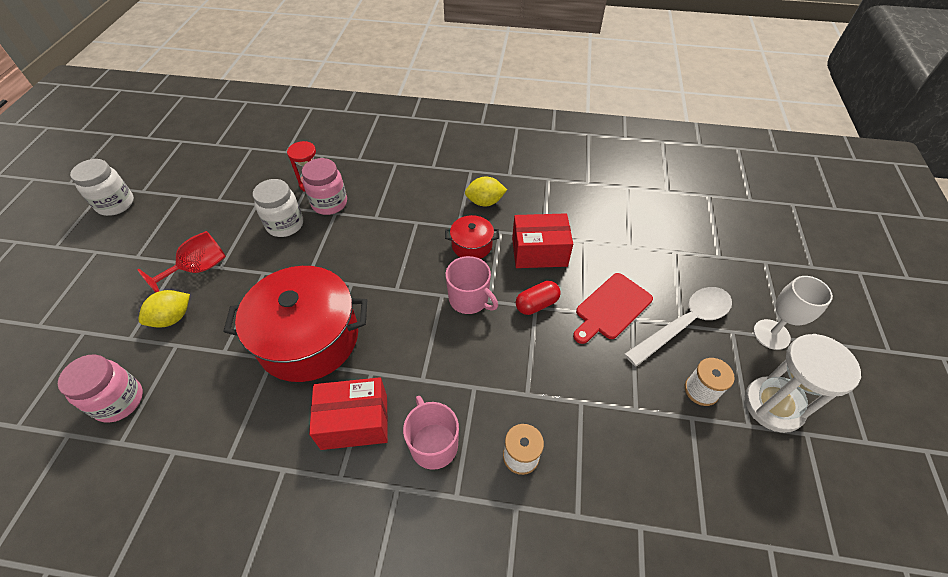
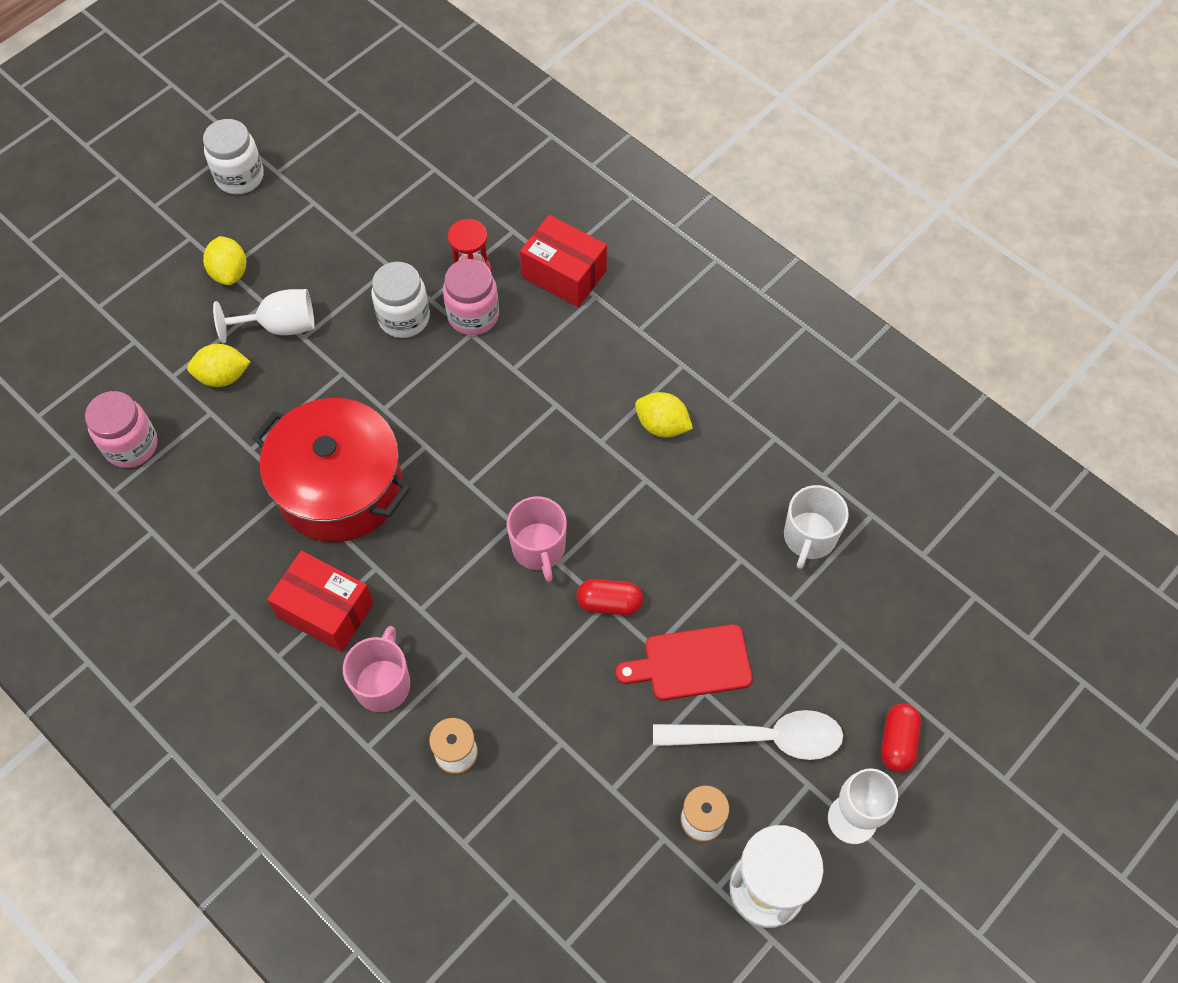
camera: 35 degrees right, 10 degrees up
red goblet [138,231,226,292] -> white goblet [213,289,314,344]
red pot [445,215,499,259] -> none
red box [512,213,573,268] -> red box moved to [520,215,607,307]
none -> yellow lemon [203,236,246,285]
none -> white mug [784,485,849,569]
none -> red capsule [881,703,921,773]

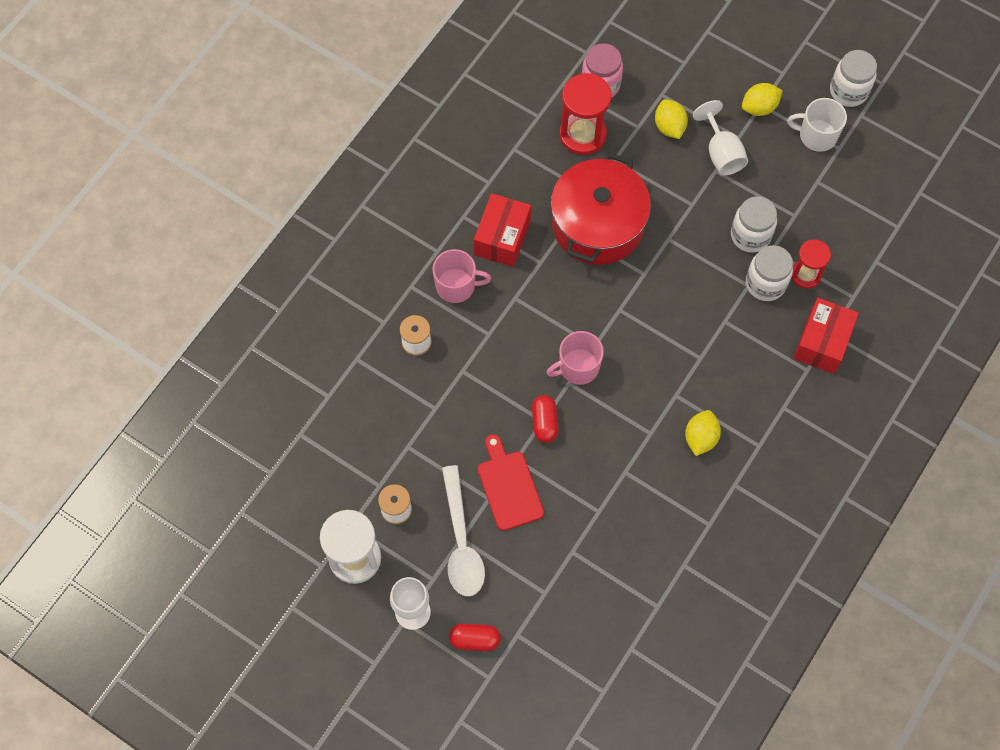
camera: 80 degrees right, 5 degrees up
pink jar [443,259,499,335] -> white jar [746,245,793,301]
white mug [784,485,849,569] -> white mug moved to [787,98,847,152]
none -> red hourglass [559,73,612,155]

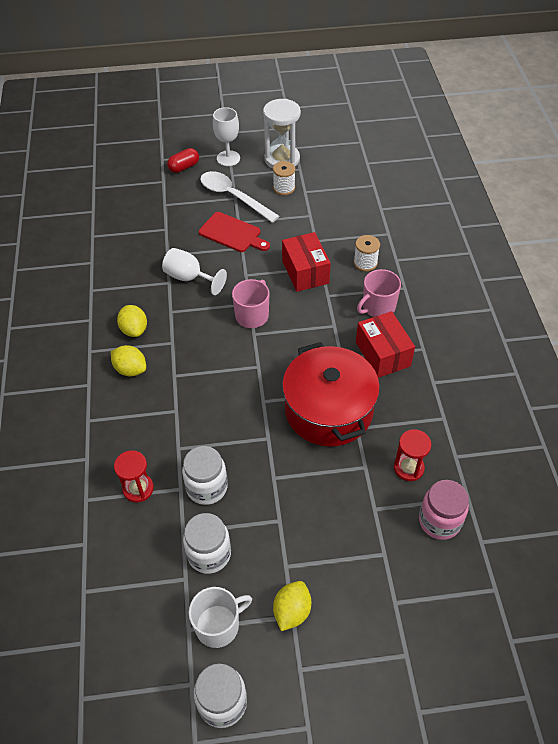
camera: 140 degrees right, 15 degrees down
red capsule [532,395,559,443] -> none
red hourglass [559,73,612,155] -> red hourglass [394,429,432,481], size x0.63
yellow lemon [655,99,688,139] -> yellow lemon moved to [111,345,146,377]
white goblet [693,100,748,176] -> white goblet moved to [162,248,227,295]
white jar [746,245,793,301] -> white jar moved to [183,513,231,574]
red box [793,298,859,374] -> red box moved to [282,232,331,292]

